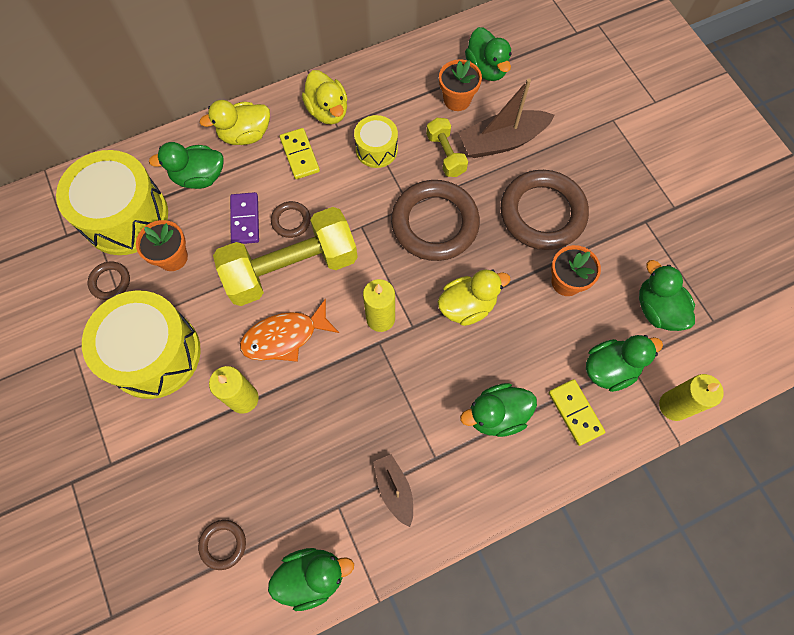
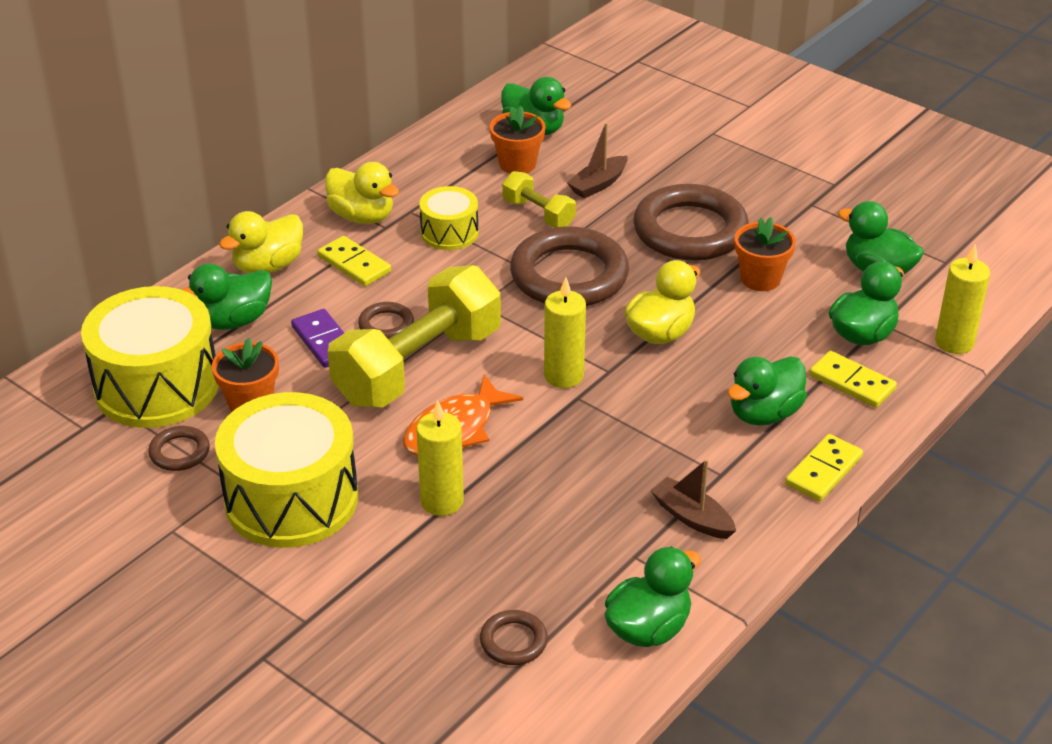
camera: 25 degrees left, 30 degrees down
brown boat [459,79,555,158] -> brown boat [567,122,628,198], size x0.60
none -> yellow domino [785,434,863,502]

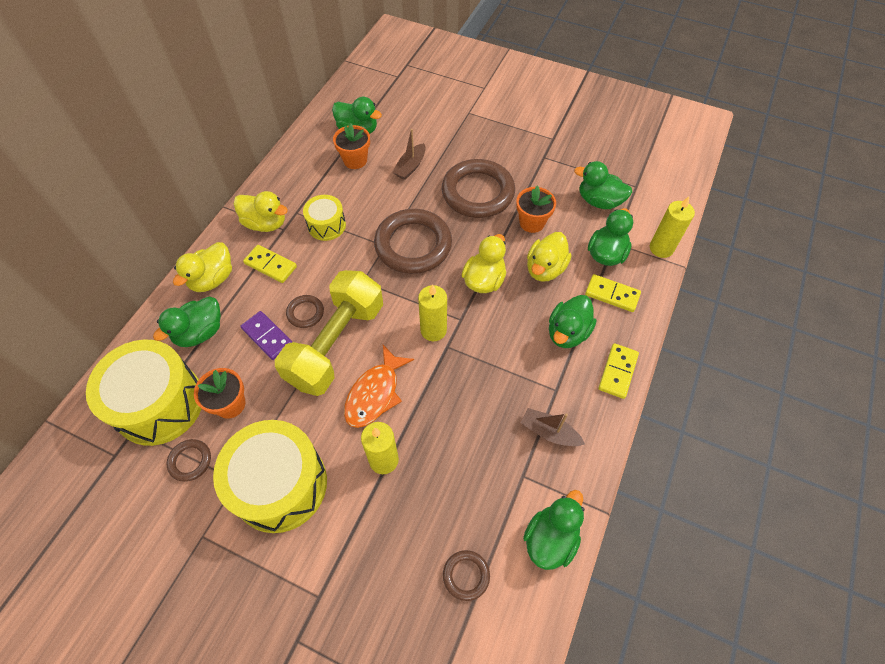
camera: 15 degrees left, 20 degrees up
yellow dumbbell [502,171,576,228] -> none
none -> yellow duck [527,232,571,282]

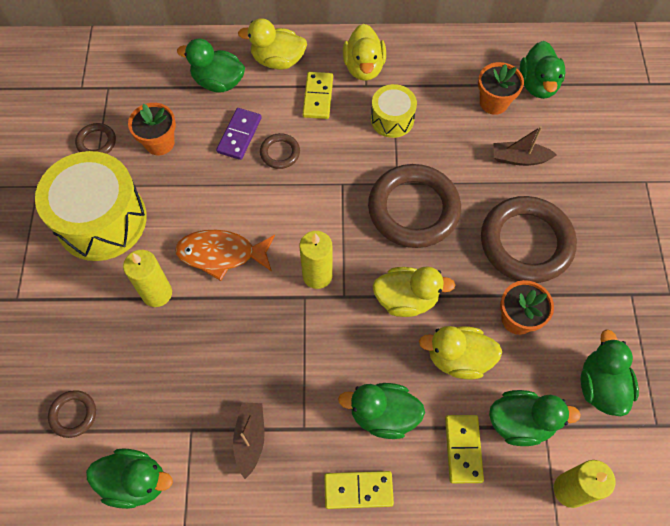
camera: 65 degrees right, 5 degrees up
yellow drum [86,340,202,446] -> none
yellow dumbbell [275,270,383,396] -> none

